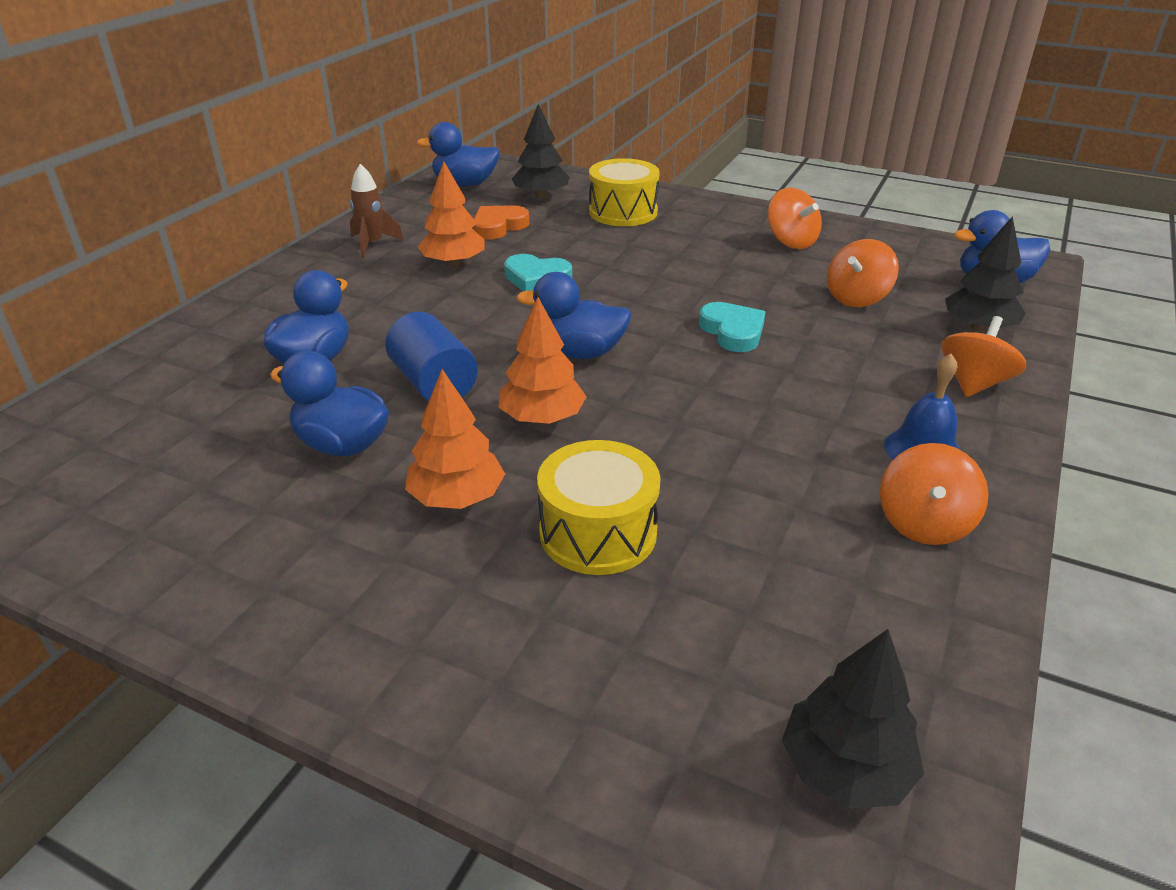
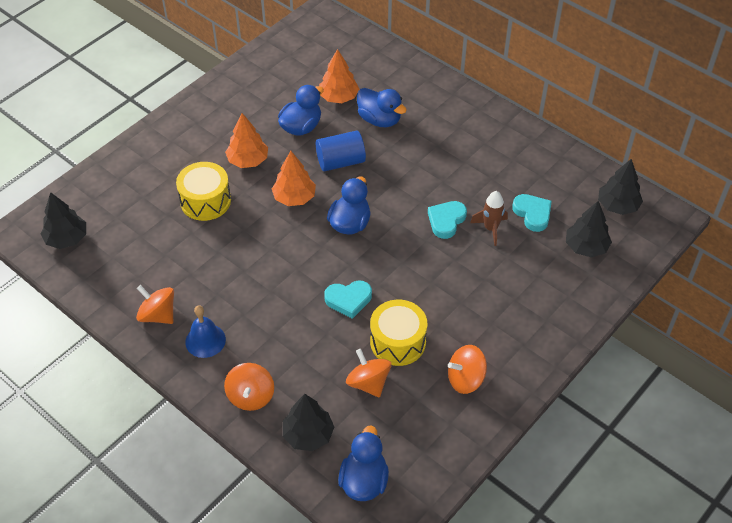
camera: 105 degrees right, 15 degrees up
brown rocket [350,164,404,258] -> brown rocket moved to [470,191,508,246]
blue duck [416,122,500,186] -> black tree [598,159,643,215]
orange tree [418,161,485,267] -> orange tree moved to [319,49,359,103]
orange heart [473,205,529,239] -> turquoise heart [512,194,552,232]
yellow drum [589,158,660,226] -> yellow drum moved to [370,300,427,366]
orange spinning top [941,316,1027,397] -> orange spinning top turned 45 degrees clockwise [224,363,274,411]

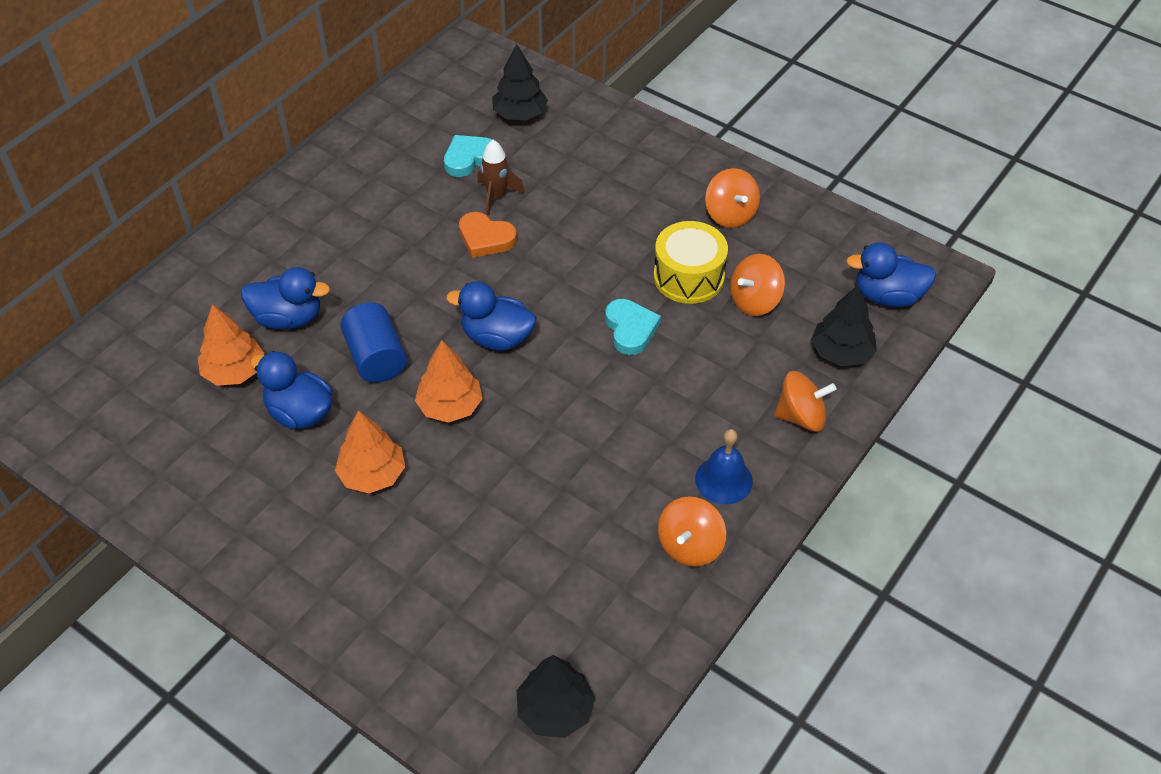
camera: 95 degrees left, 0 degrees up
yellow drum [176,162,231,221] -> none
blue duck [357,88,407,127] -> blue duck turned 60 degrees clockwise [241,267,330,329]
turquoise heart [428,201,467,239] -> orange heart [459,212,517,258]
black tree [598,159,643,215] -> none

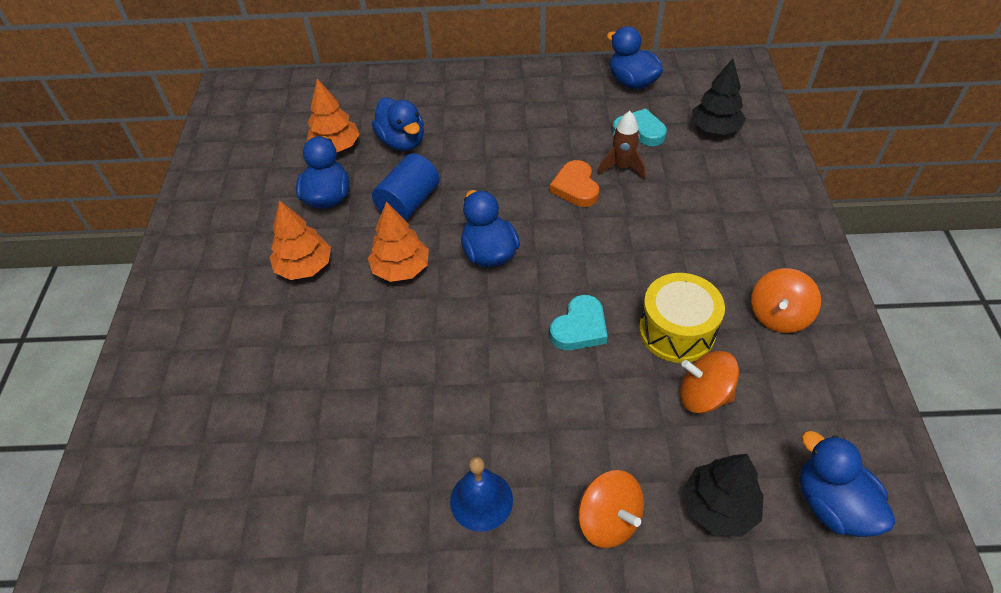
camera: 55 degrees right, 0 degrees up
black tree [517,655,595,738] -> none
orange spinning top [658,496,726,567] -> none
none -> blue duck [607,26,663,89]

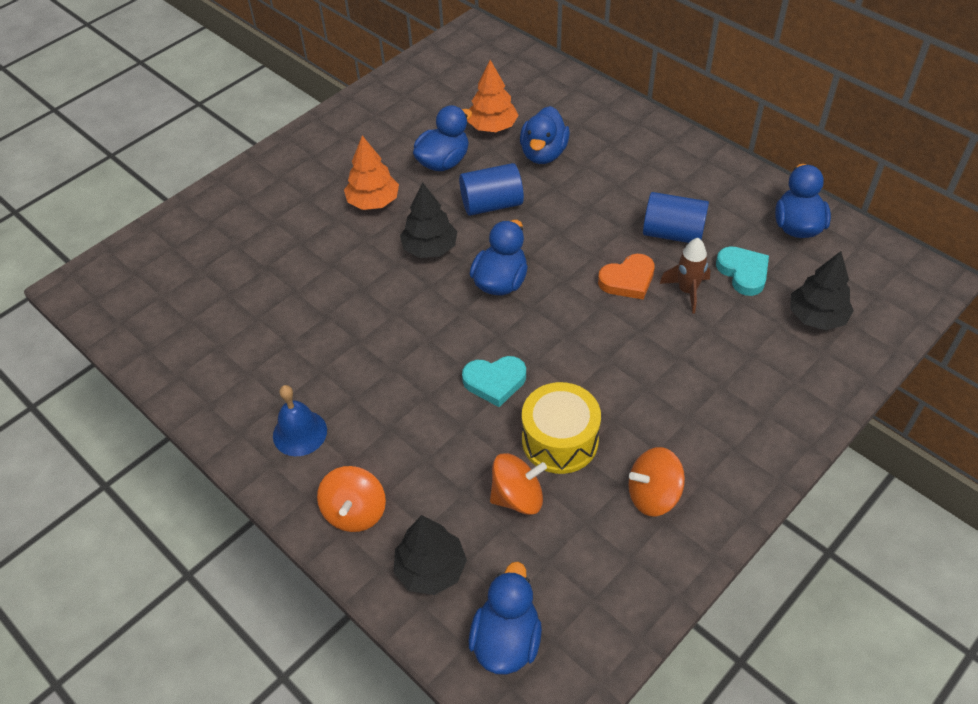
camera: 45 degrees right, 0 degrees up
orange tree [368,202,429,282] -> black tree [400,182,457,258]
orange heart [550,160,599,207] -> orange heart turned 150 degrees counterclockwise [598,254,655,299]
orange spinning top [680,351,739,413] -> orange spinning top turned 105 degrees clockwise [490,453,547,515]
none -> blue cylinder [643,192,709,243]

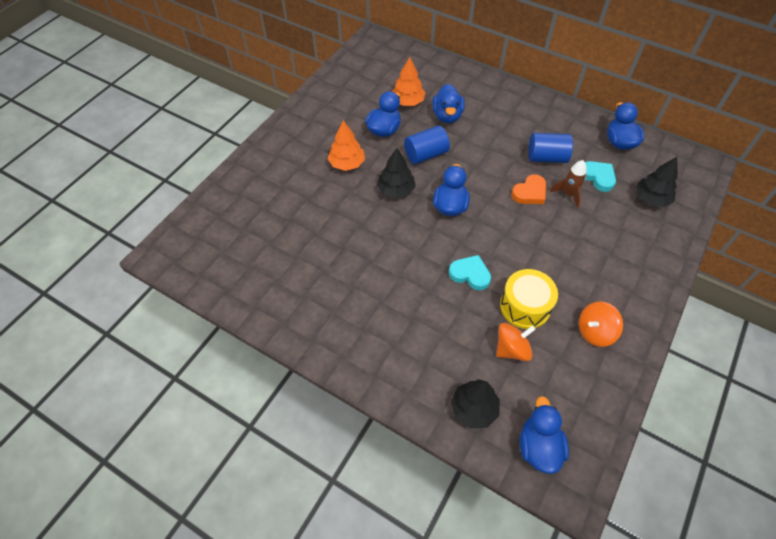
camera: 15 degrees left, 5 degrees up
blue bell [273,385,327,456] -> none
orange spinning top [317,466,386,532] -> none
turquoise heart [462,356,526,407] -> turquoise heart turned 135 degrees counterclockwise [449,255,491,290]

